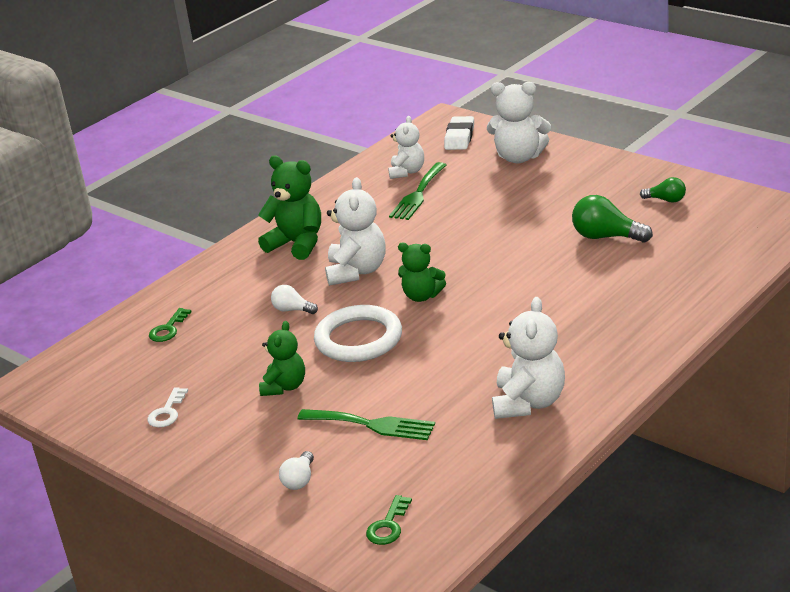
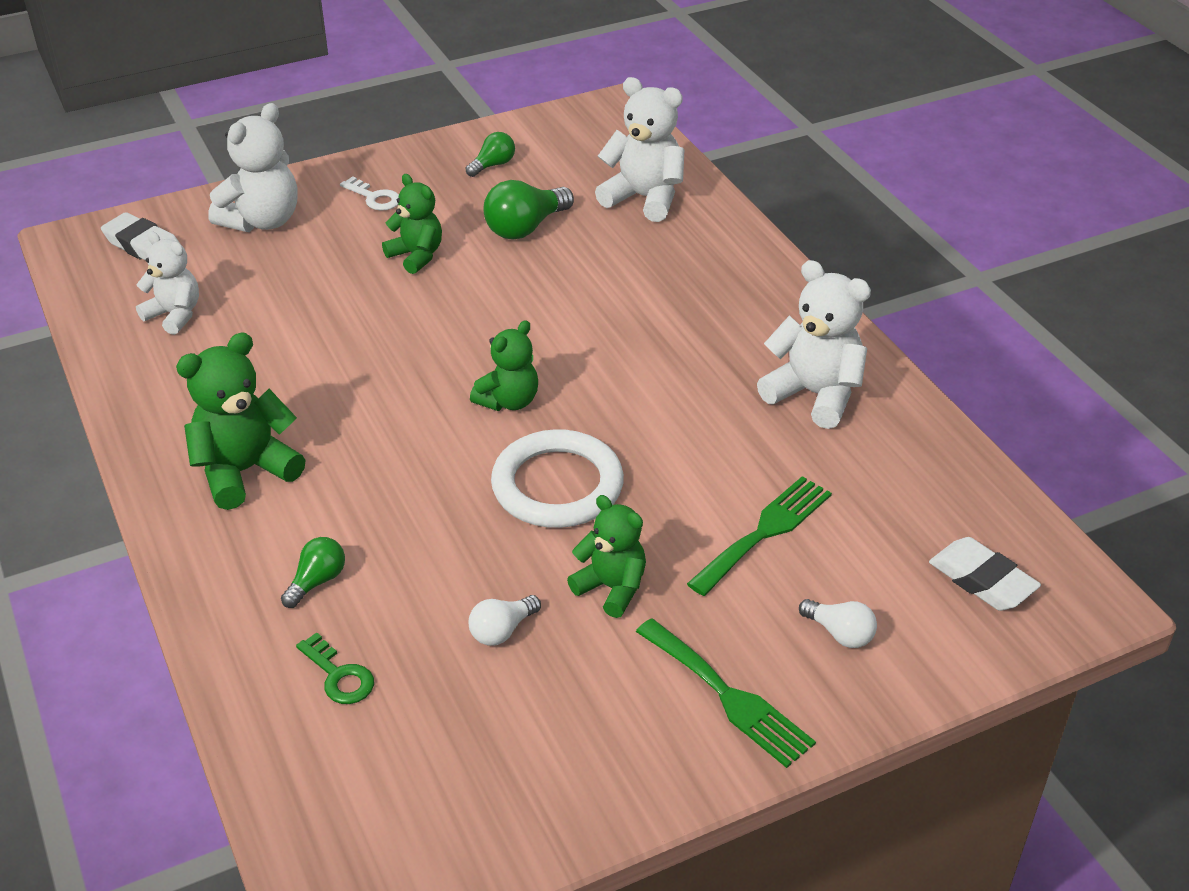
camera: 70 degrees left, 10 degrees up
white key [147,387,188,428] -> white key moved to [340,176,399,211]
white light bulb [271,285,318,314] -> white light bulb moved to [469,595,541,646]
white teddy bear [325,177,386,286] -> white teddy bear moved to [595,77,684,222]
green key [366,495,412,545] -> white eraser [929,537,1041,611]
green fork [389,162,446,220] -> green fork moved to [636,618,816,768]
none -> green light bulb [281,537,345,608]
none -> green teddy bear [382,174,442,274]

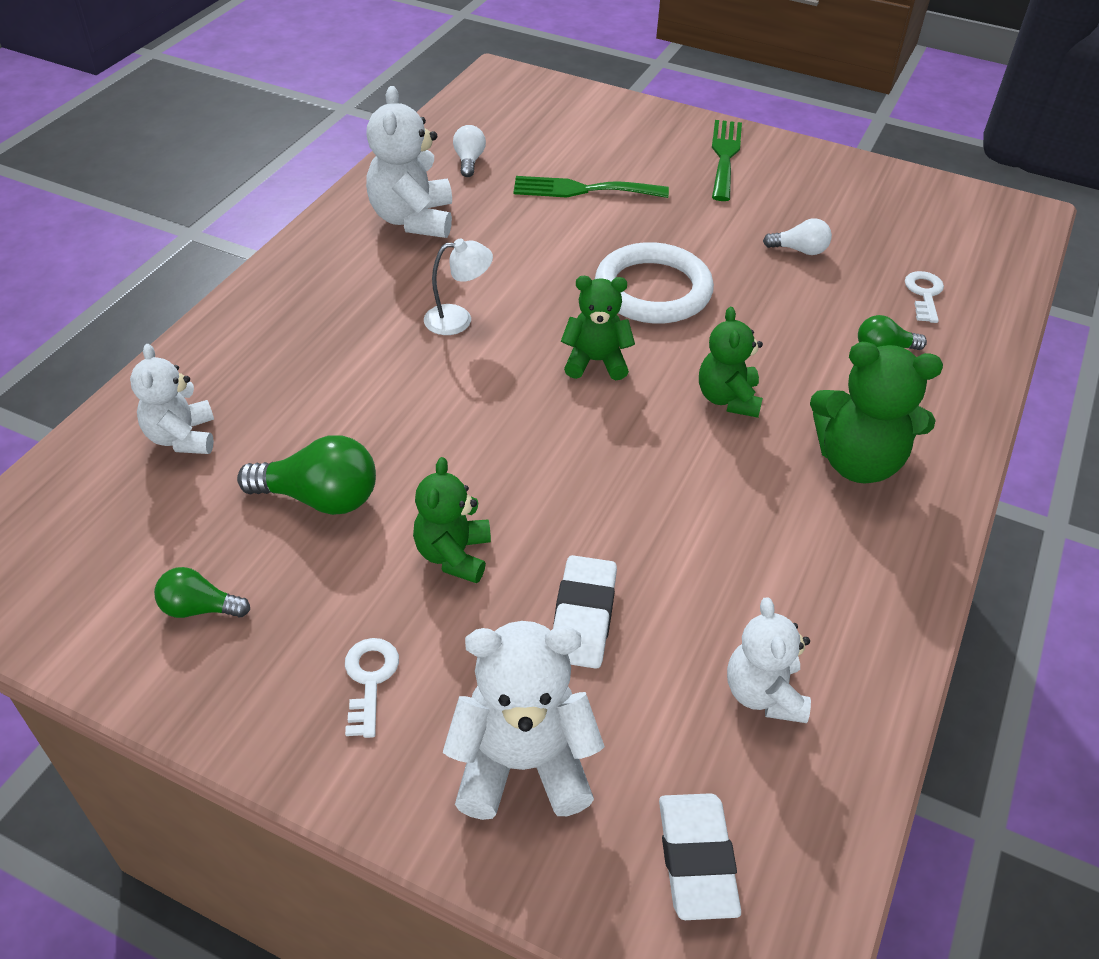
camera: 130 degrees left, 5 degrees up
green key [296,632,374,704] -> white key [905,271,944,323]
green teddy bear [567,495,646,618] -> green teddy bear moved to [699,307,763,418]
white teddy bear [595,77,684,222] -> white teddy bear [130,344,214,454], size x0.66
white light bulb [799,599,877,648] -> white light bulb moved to [453,125,486,177]
white eraser [929,537,1041,611] -> white eraser moved to [553,555,617,669]
none -> white lamp [424,239,493,335]

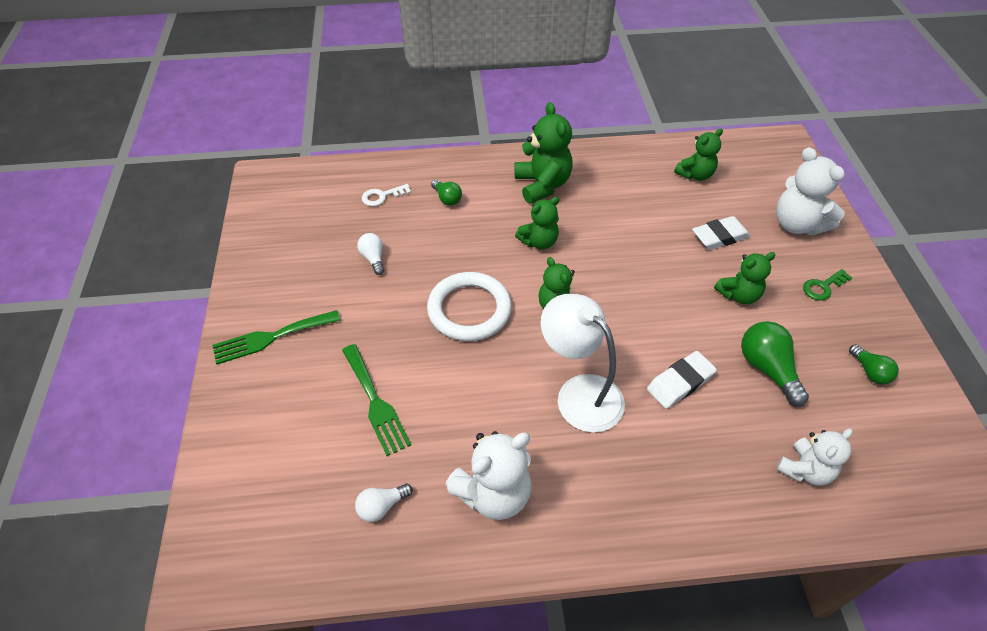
camera: 120 degrees left, 5 degrees up
white key [345,638,399,738] -> green key [803,269,852,301]
white lamp [424,239,493,335] -> white lamp [541,294,625,432], size x1.86
white eraser [659,793,741,920] -> white eraser moved to [647,351,717,409]
white teddy bear [727,597,811,723] -> green teddy bear [674,128,723,181]

